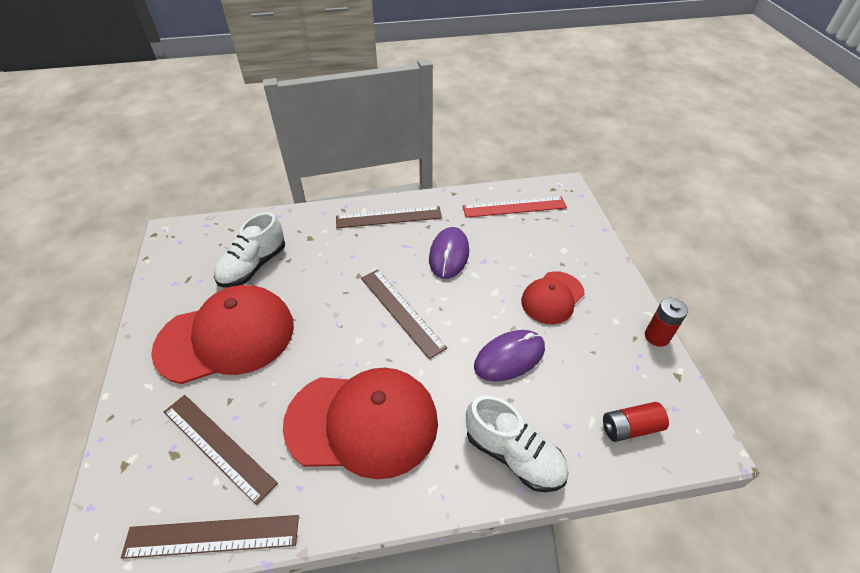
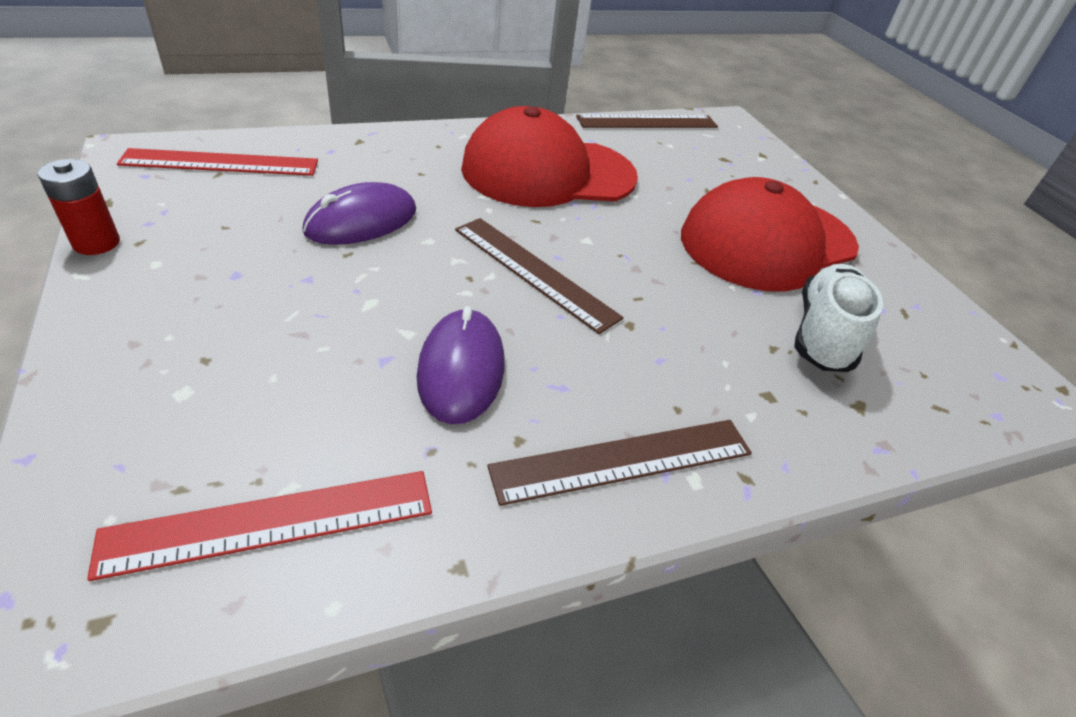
camera: 165 degrees right, 5 degrees down
brown ruler [164,395,278,505] -> none
white shoe [466,395,568,492] -> none
red cap [521,271,584,324] -> none
red battery [603,402,669,442] -> red ruler [117,148,318,176]

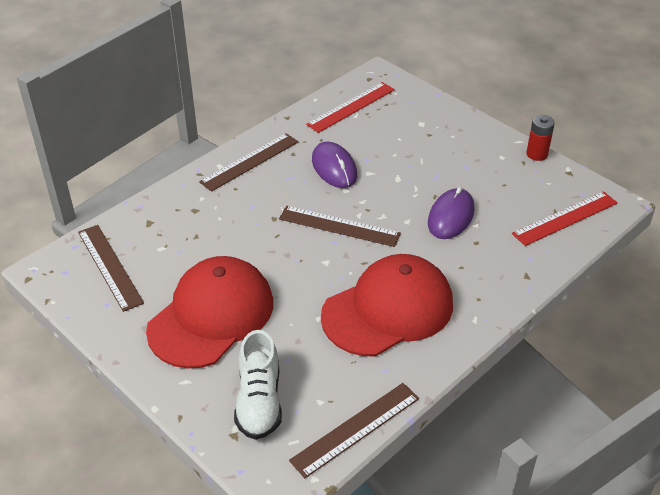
camera: 160 degrees right, 0 degrees up
white shoe [794,264,883,372] -> white shoe moved to [234,330,282,440]
none -> brown ruler [78,225,144,312]

